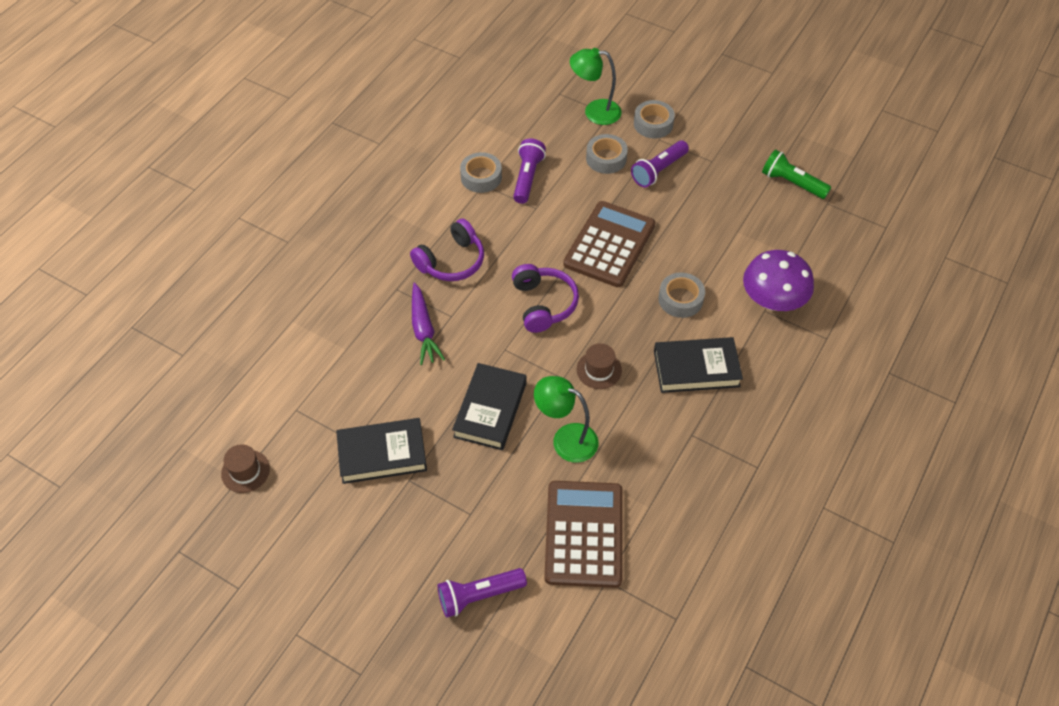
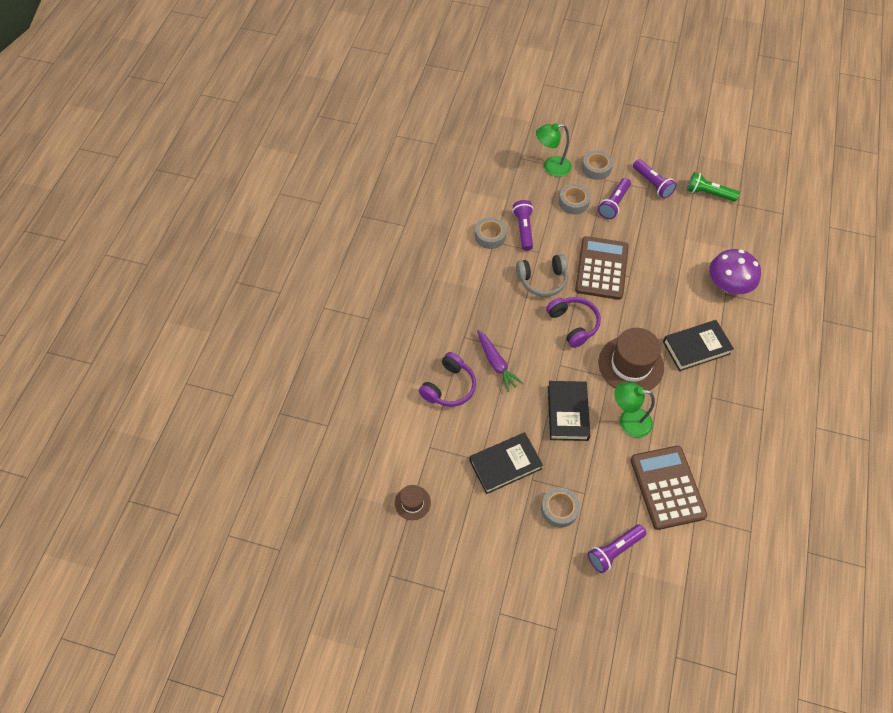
camera: 15 degrees left, 5 degrees up
purple headphones [410,219,484,281] -> purple headphones moved to [419,352,476,407]
brown hat [577,343,622,389] -> brown hat [599,328,664,390], size x1.98
grey tape [659,272,705,318] -> grey tape moved to [541,487,580,528]
none -> grey headphones [516,254,568,297]
none -> purple flashlight [633,159,677,199]

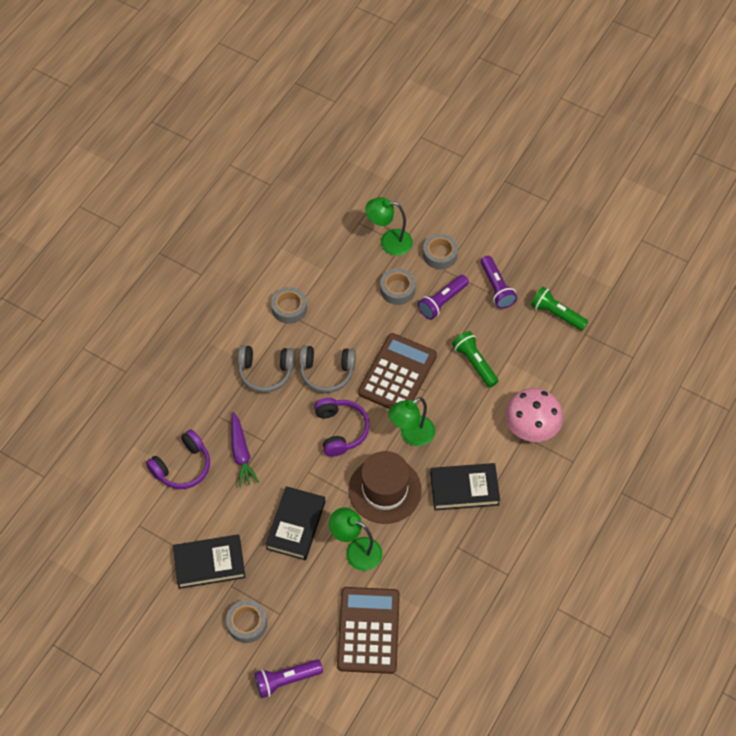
camera: 15 degrees right, 0 degrees up
brown hat [395,485,431,520] -> none
purple flashlight [512,200,533,251] -> none
purple mushroom [709,249,761,294] -> pink mushroom [505,388,563,442]
none -> grey headphones [238,345,295,393]
none -> green lamp [388,397,435,446]
none -> green flashlight [452,331,499,388]

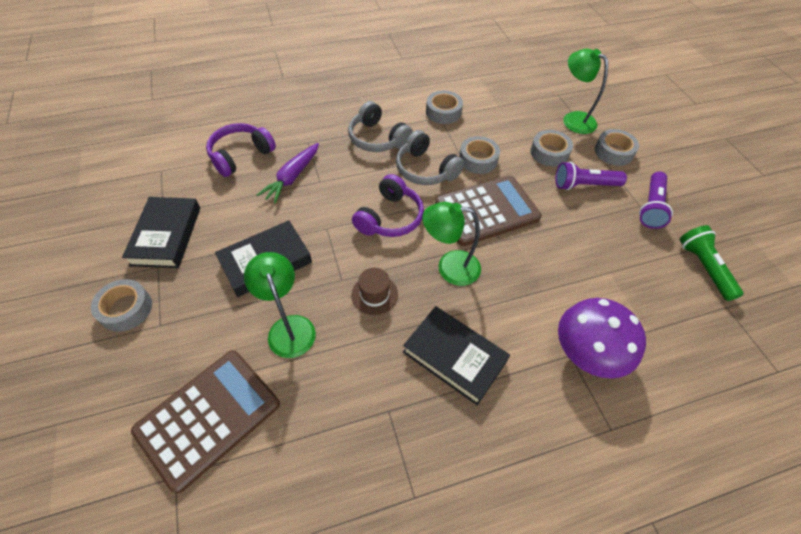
camera: 40 degrees right, 5 degrees down
purple headphones [146,429,210,489] -> purple headphones turned 135 degrees clockwise [206,123,276,177]
black book [173,534,246,589] -> black book turned 60 degrees clockwise [122,197,200,268]
purple flashlight [254,659,323,698] -> none
brown hat [348,451,422,524] -> brown hat [351,268,398,315], size x0.51
green flashlight [452,331,499,388] -> none
pink mushroom [505,388,563,442] -> purple mushroom [558,298,646,379]
none -> grey tape [459,136,500,174]

